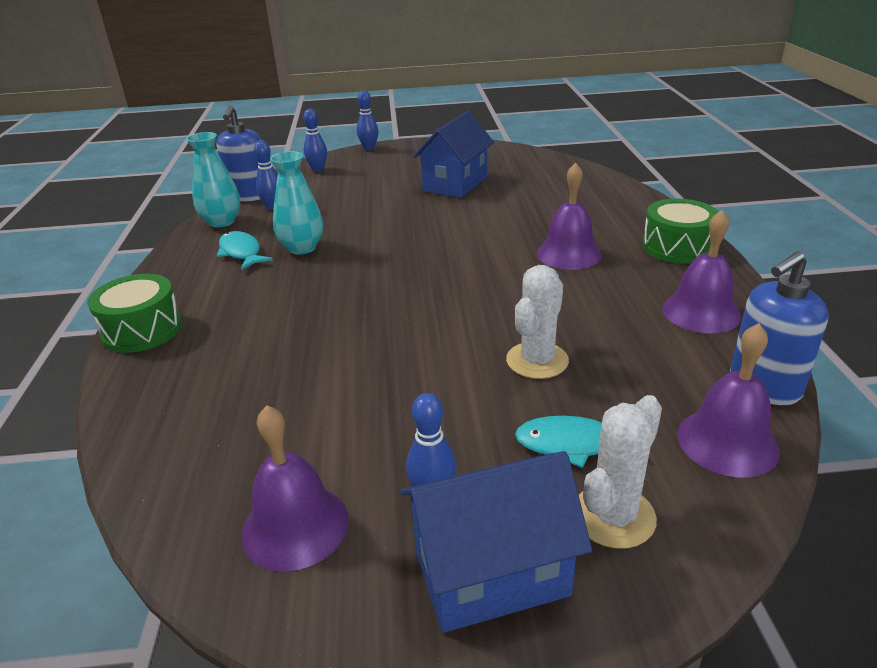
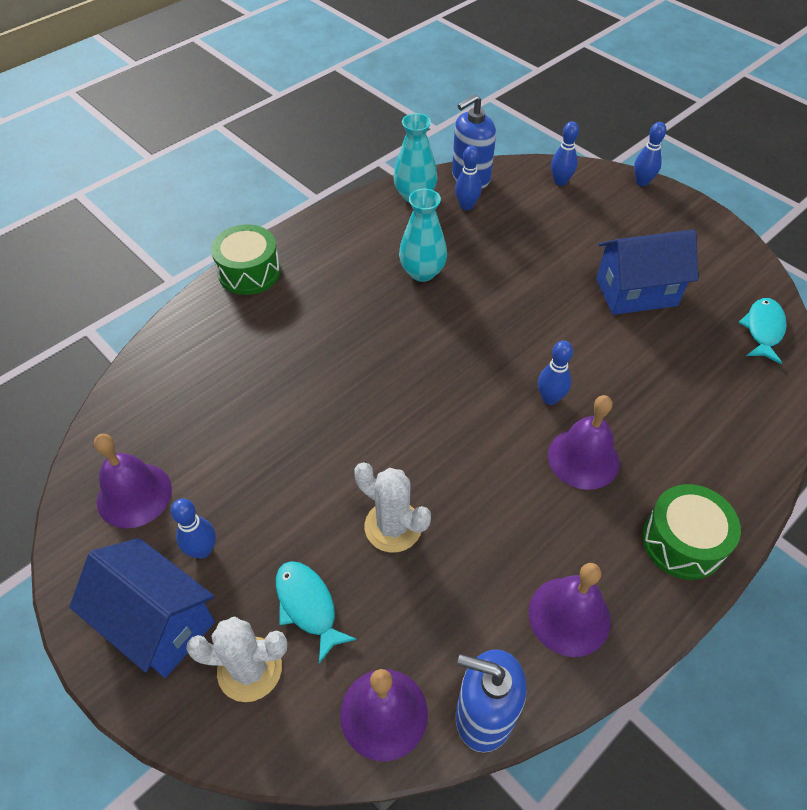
camera: 50 degrees right, 20 degrees up
turquoise fish [217,231,273,270] -> turquoise fish moved to [738,298,786,364]
white cactus [506,265,569,379] -> white cactus turned 45 degrees clockwise [354,462,431,553]
none -> blue bowling pin [538,340,573,405]

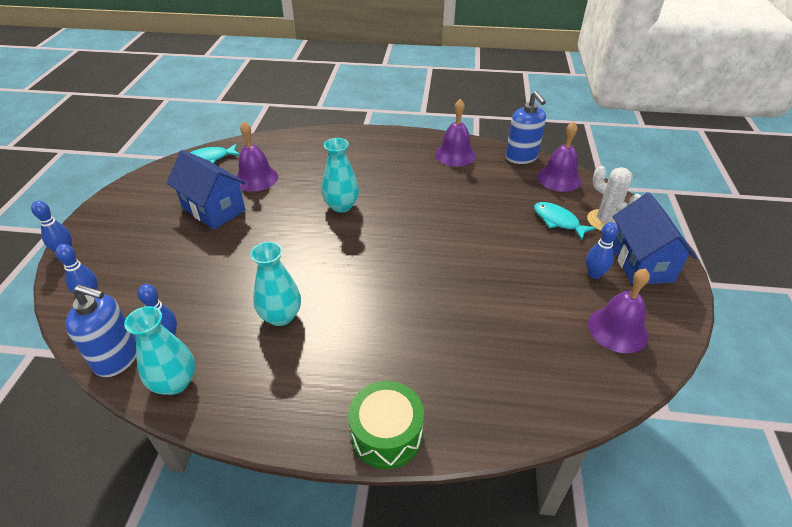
camera: 130 degrees left, 10 degrees down
turquoise fish [276,561,357,664] -> turquoise fish turned 120 degrees clockwise [534,202,596,240]
white cactus [354,462,431,553] -> none
blue bowling pin [538,340,573,405] -> turquoise vase [322,138,359,213]
purple bell [548,395,619,490] -> purple bell moved to [236,121,278,192]
green drum [642,484,741,580] -> none

